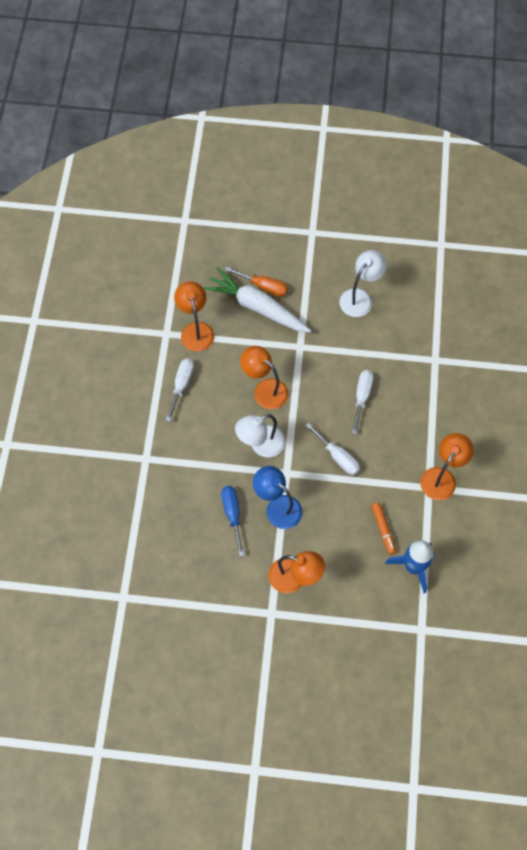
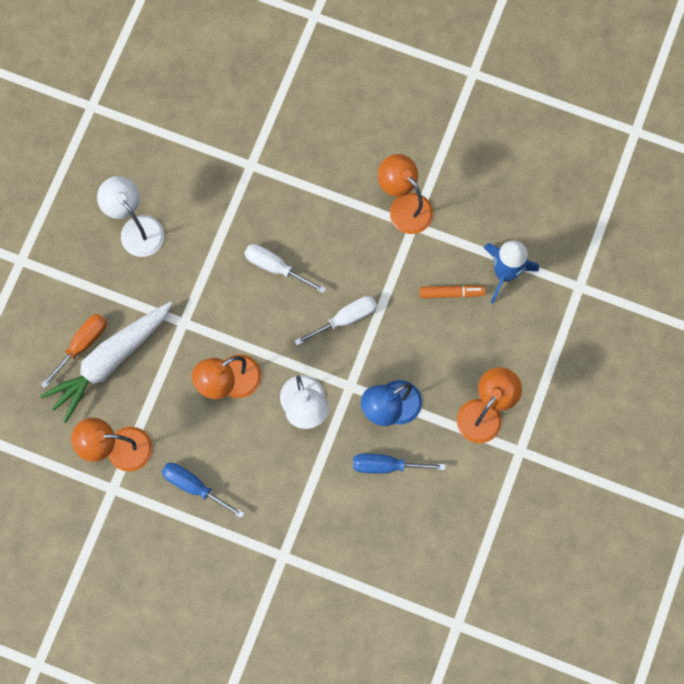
camera: 75 degrees left, 10 degrees up
white screwdriver [166,358,194,422] -> blue screwdriver [162,463,244,518]

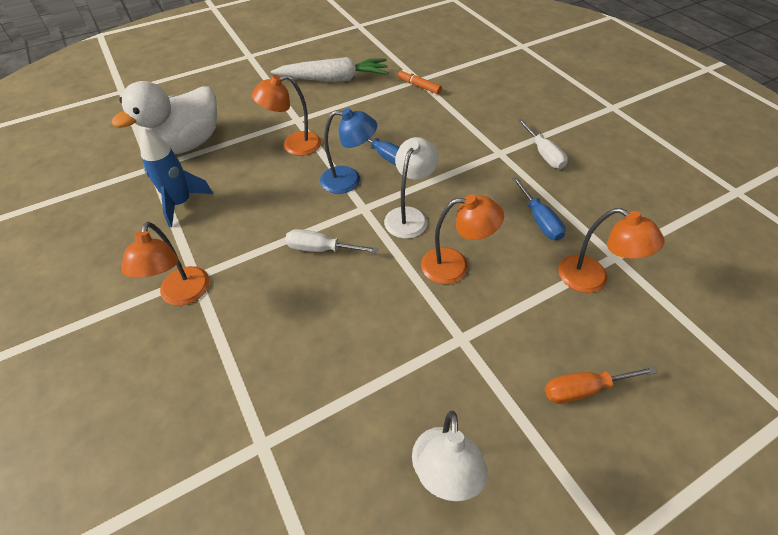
camera: 140 degrees left, 25 degrees down
white carrot [40,301,173,423] -> white carrot moved to [271,57,389,82]
white screwdriver [244,244,326,293] -> white screwdriver moved to [518,119,568,169]
orange marker [420,285,485,298] -> orange marker moved to [398,70,442,94]
none -> white duck [112,81,217,154]

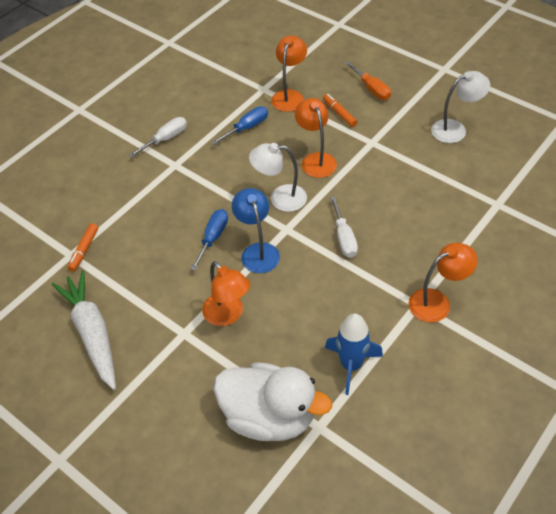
camera: 110 degrees left, 0 degrees up
none -> orange marker [323,94,357,127]

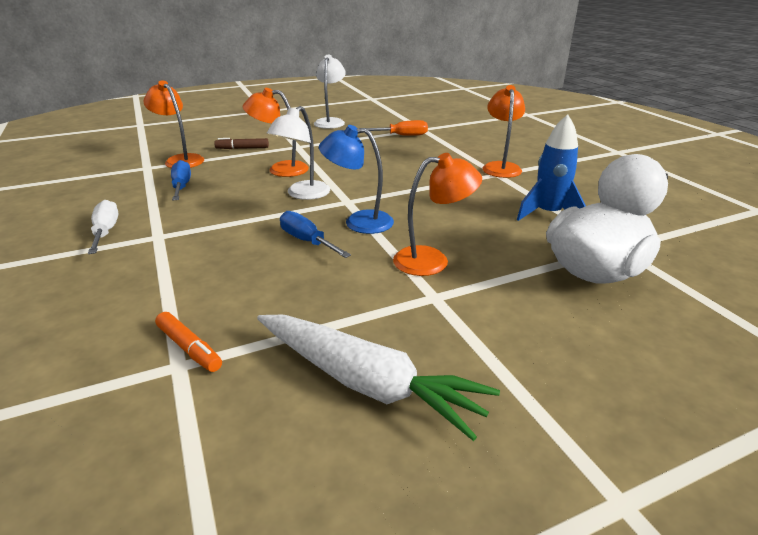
camera: 65 degrees left, 20 degrees down
white carrot [52,271,116,390] -> white carrot turned 150 degrees counterclockwise [257,315,500,441]
orange marker [323,94,357,127] -> brown marker [214,138,269,149]
white screwdriver [330,196,358,258] -> none
orange screwdriver [345,61,391,100] -> orange screwdriver moved to [366,120,428,136]

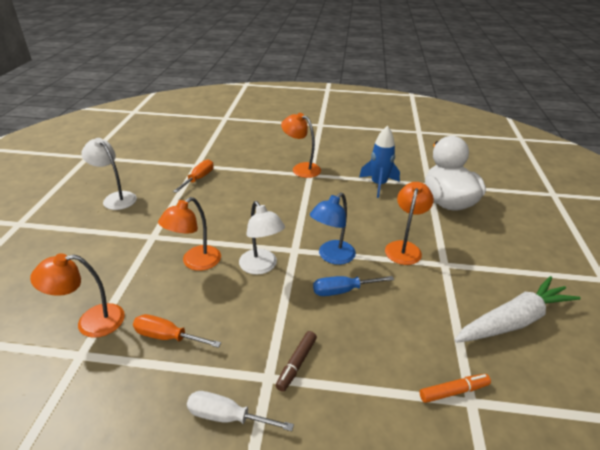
camera: 60 degrees left, 5 degrees up
blue screwdriver [171,160,191,201] -> orange screwdriver [133,314,221,348]
brown marker [214,138,269,149] -> brown marker moved to [276,331,317,392]

